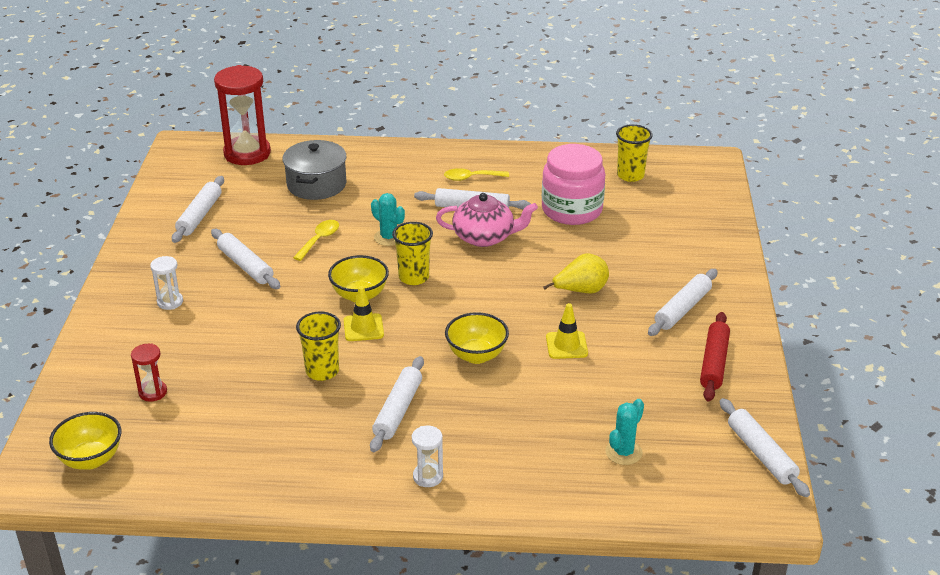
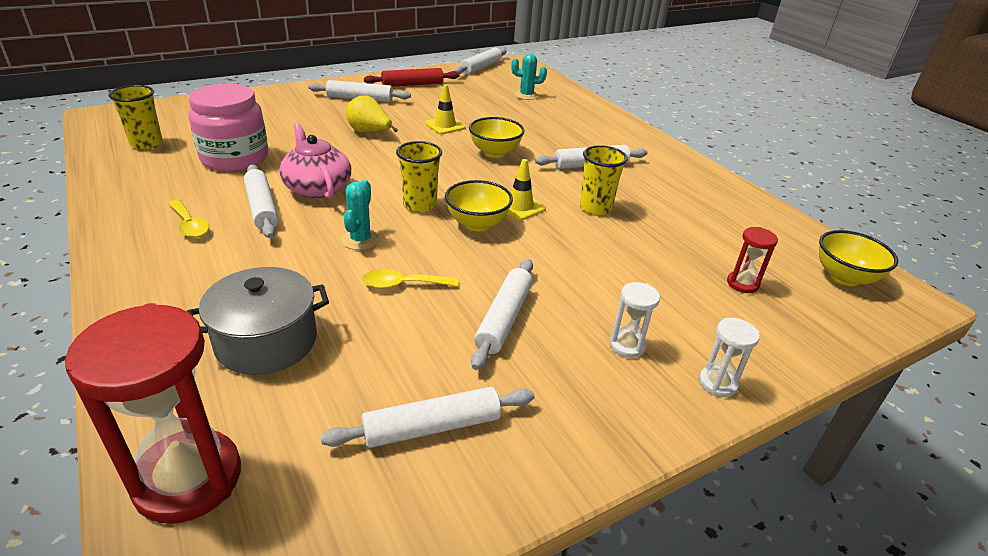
camera: 125 degrees left, 0 degrees up
white hourglass [412,426,443,487] -> white hourglass moved to [699,318,760,397]

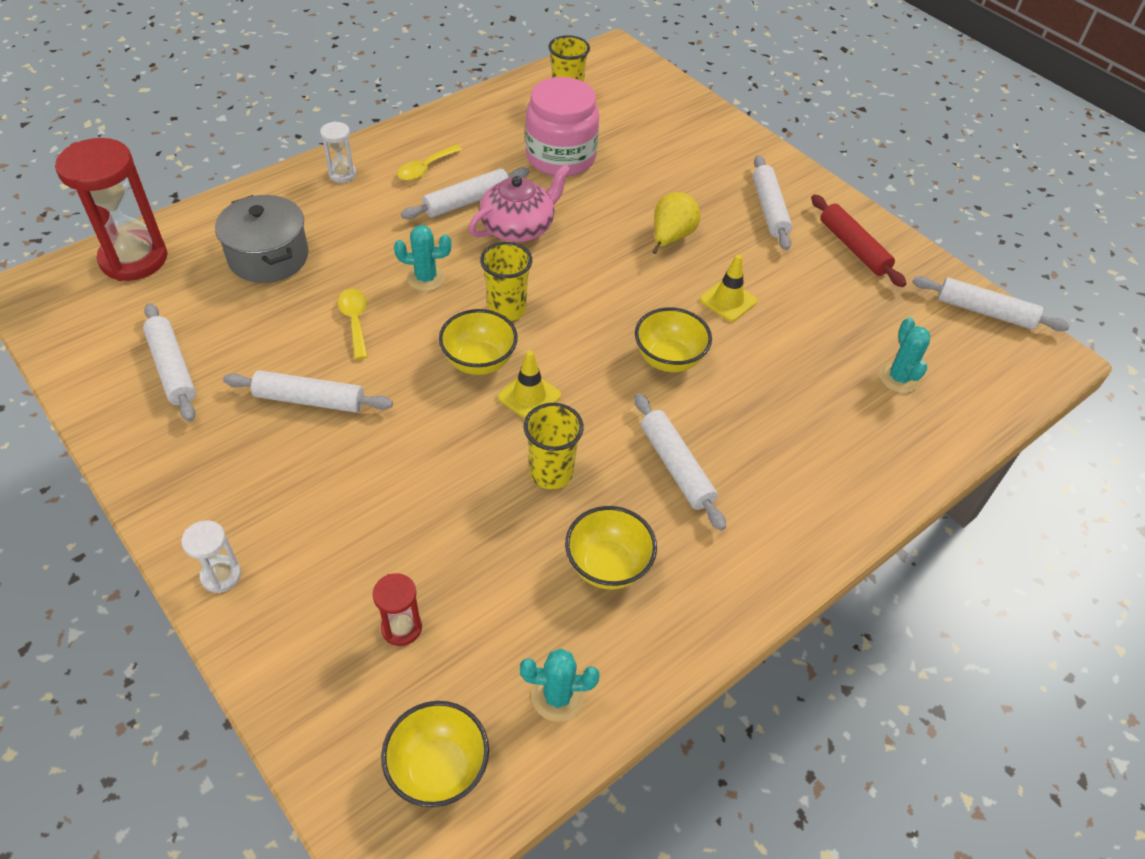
camera: 80 degrees right, 15 degrees up
white hourglass [610,282,660,358] -> white hourglass moved to [320,121,356,183]
none -> turquoise cactus [520,649,600,722]
none -> yellow bowl [565,506,657,590]

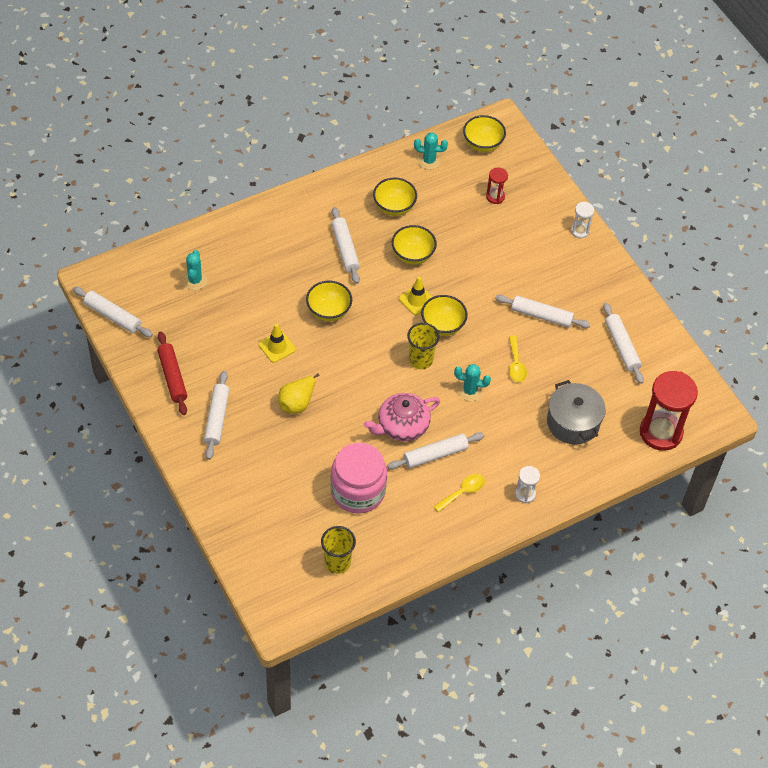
camera: 170 degrees left, 5 degrees up
yellow cup [524,403,584,489] -> yellow bowl [392,225,437,265]

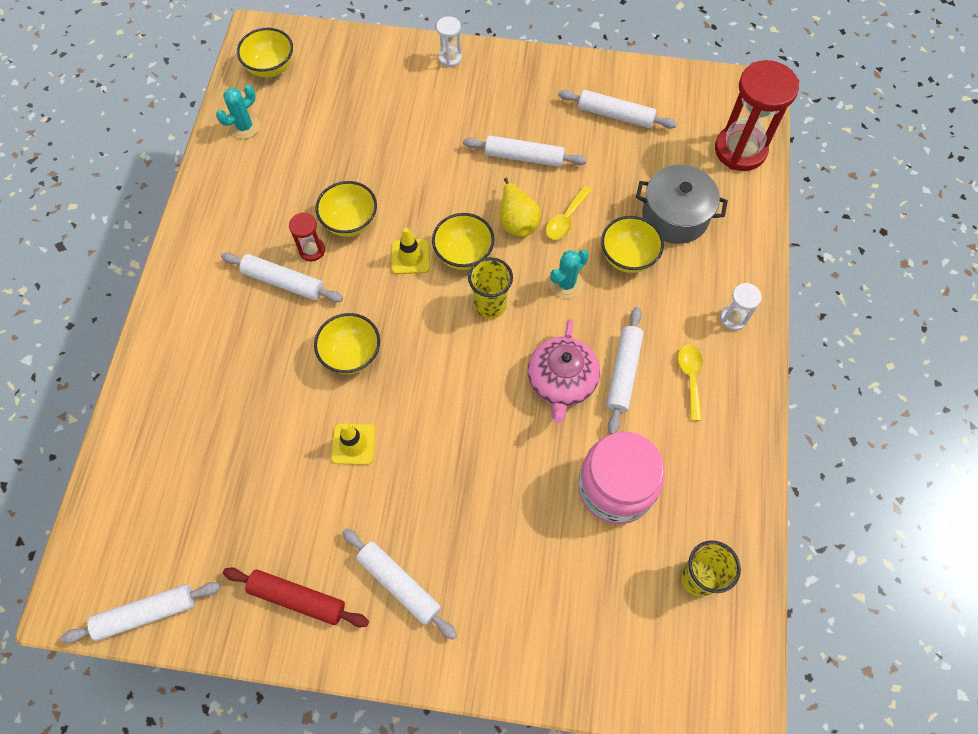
camera: 50 degrees left, 10 degrees up
turquoise cactus [183,250,207,290] -> none
yellow pear [278,374,319,414] -> yellow pear moved to [500,178,541,237]
yellow bowl [373,178,417,216] -> yellow bowl moved to [601,216,664,273]
red hourglass [486,167,508,204] -> red hourglass moved to [289,212,325,261]
white rolling pin [495,295,590,328] -> white rolling pin turned 45 degrees clockwise [463,135,587,167]
yellow spoon [509,335,527,382] -> yellow spoon turned 90 degrees clockwise [546,186,592,240]

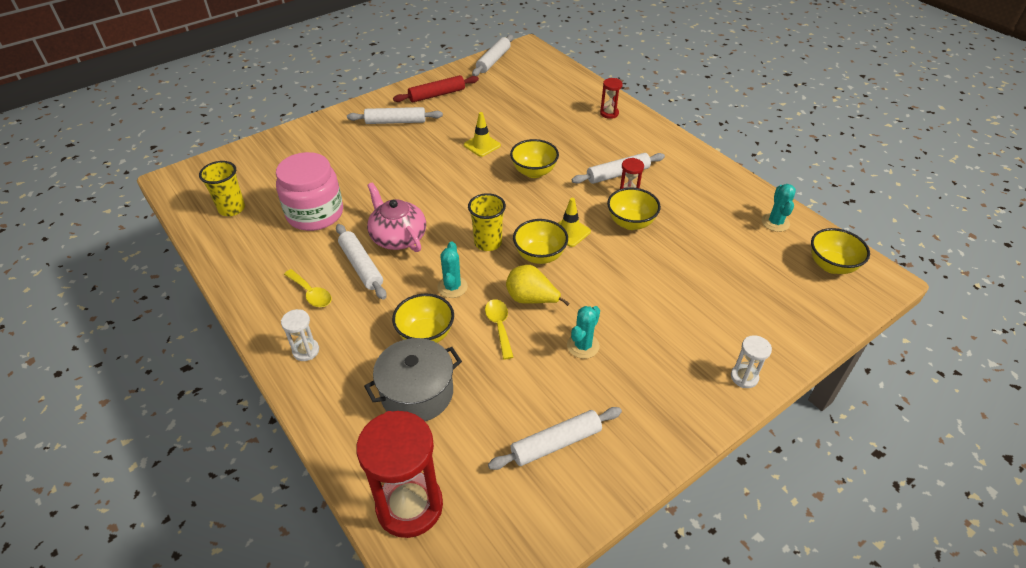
camera: 135 degrees right, 20 degrees down
white rolling pin [463,135,587,167] -> turquoise cactus [567,306,600,359]
none -> red hourglass [600,78,623,119]

